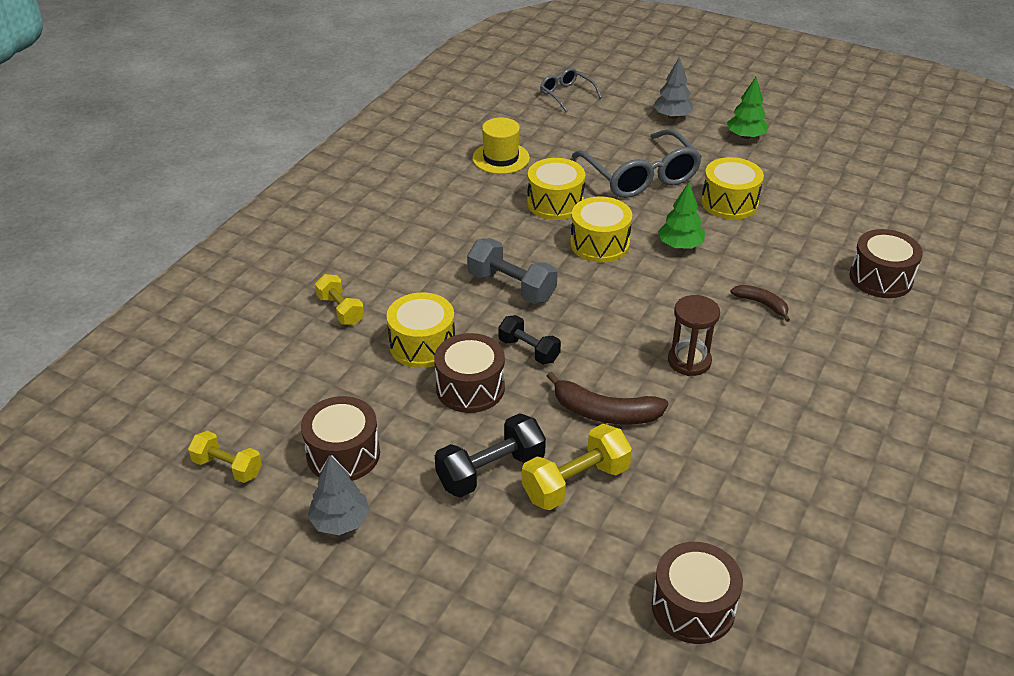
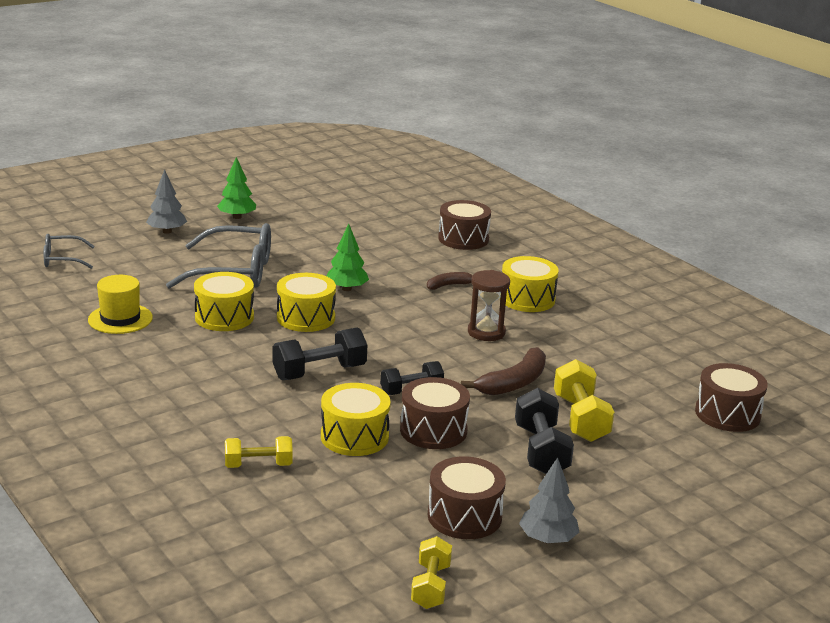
camera: 65 degrees left, 15 degrees down
yellow dumbbell [188,431,262,483] -> yellow dumbbell turned 45 degrees counterclockwise [411,536,452,609]
grey dumbbell [467,238,558,304] -> black dumbbell [273,327,367,380]
yellow drum [701,157,764,220] -> yellow drum moved to [500,256,559,312]

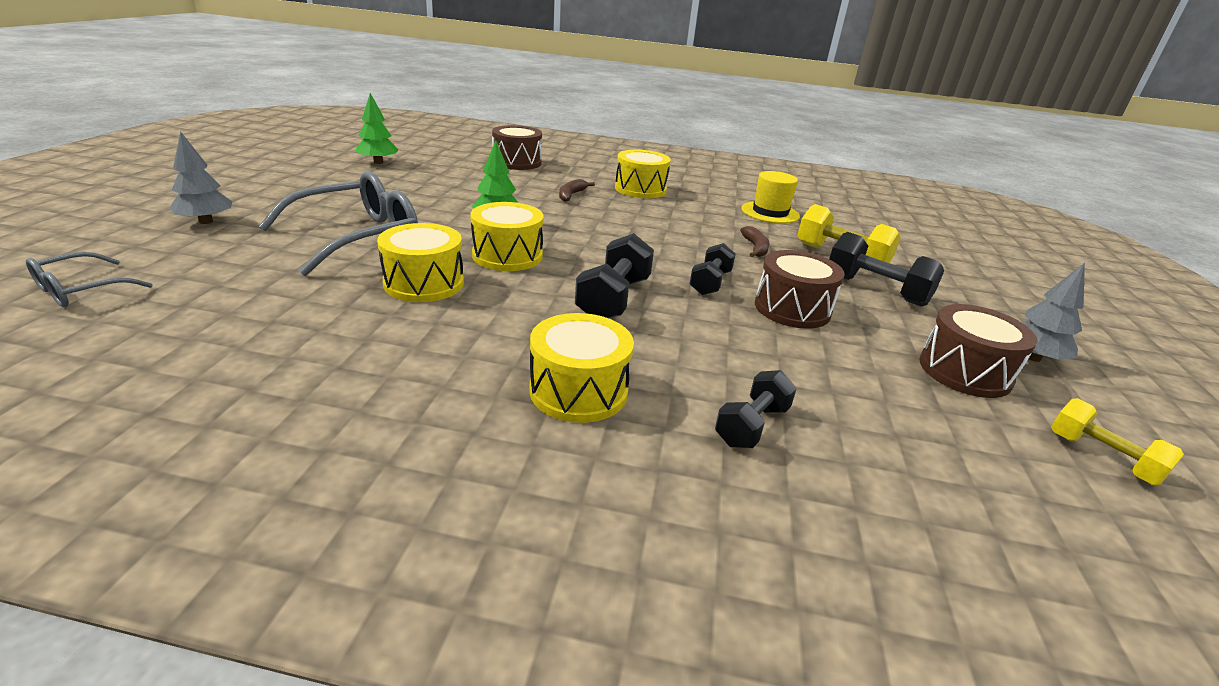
camera: 45 degrees left, 5 degrees up
yellow hat [88,275,153,334] -> yellow hat moved to [741,171,800,224]
green tree [217,157,256,219] -> green tree moved to [355,93,398,164]
yellow dumbbell [225,436,293,468] -> black dumbbell [715,370,797,448]
yellow drum [321,383,391,456] -> yellow drum moved to [529,313,634,423]
brown banana [461,347,546,395] -> brown banana [740,226,769,257], size x0.60
brown hourglass [468,270,510,341] -> none
brown drum [695,363,768,432] -> none

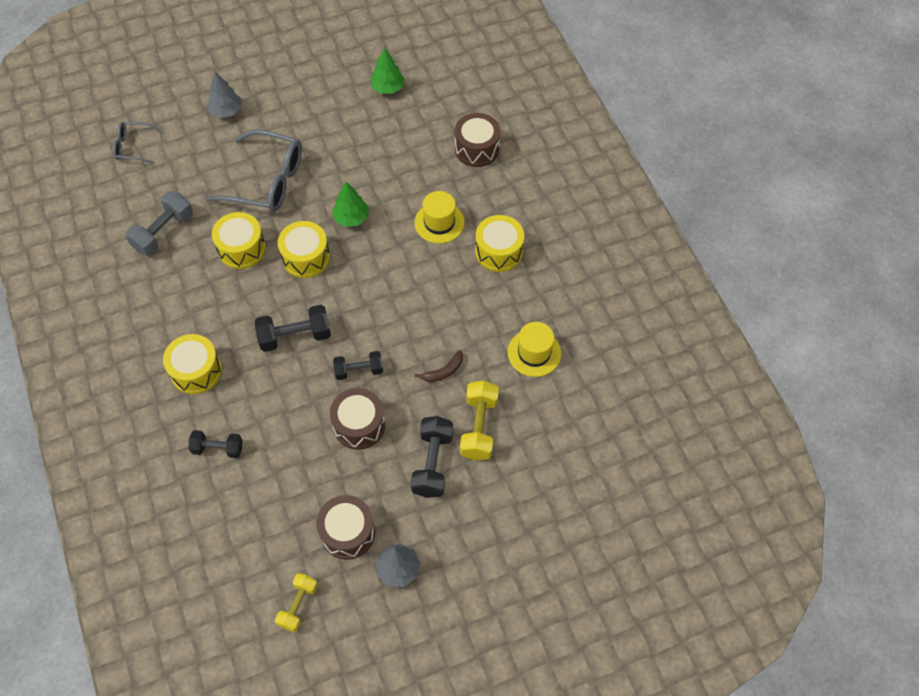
camera: 60 degrees right, 30 degrees up
brown banana [559,179,595,202] -> yellow hat [415,191,464,243]
none -> grey dumbbell [125,191,193,256]

